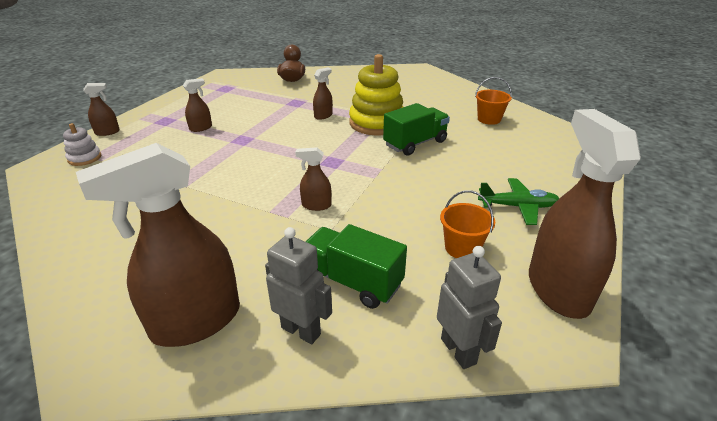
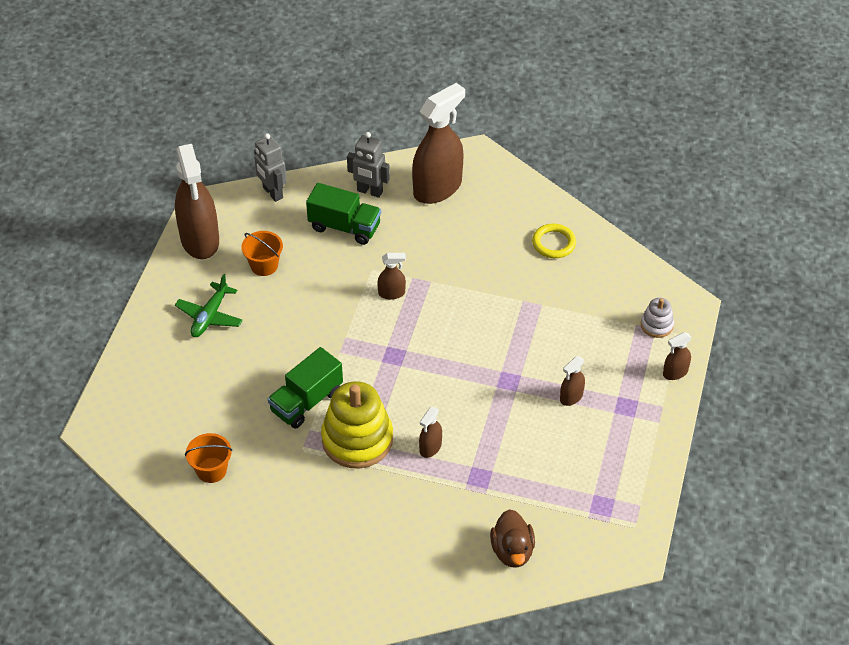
camera: 170 degrees right, 15 degrees up
green plane [478,178,559,225] -> green plane turned 60 degrees counterclockwise [175,274,243,337]
none -> yellow ring [532,224,576,258]

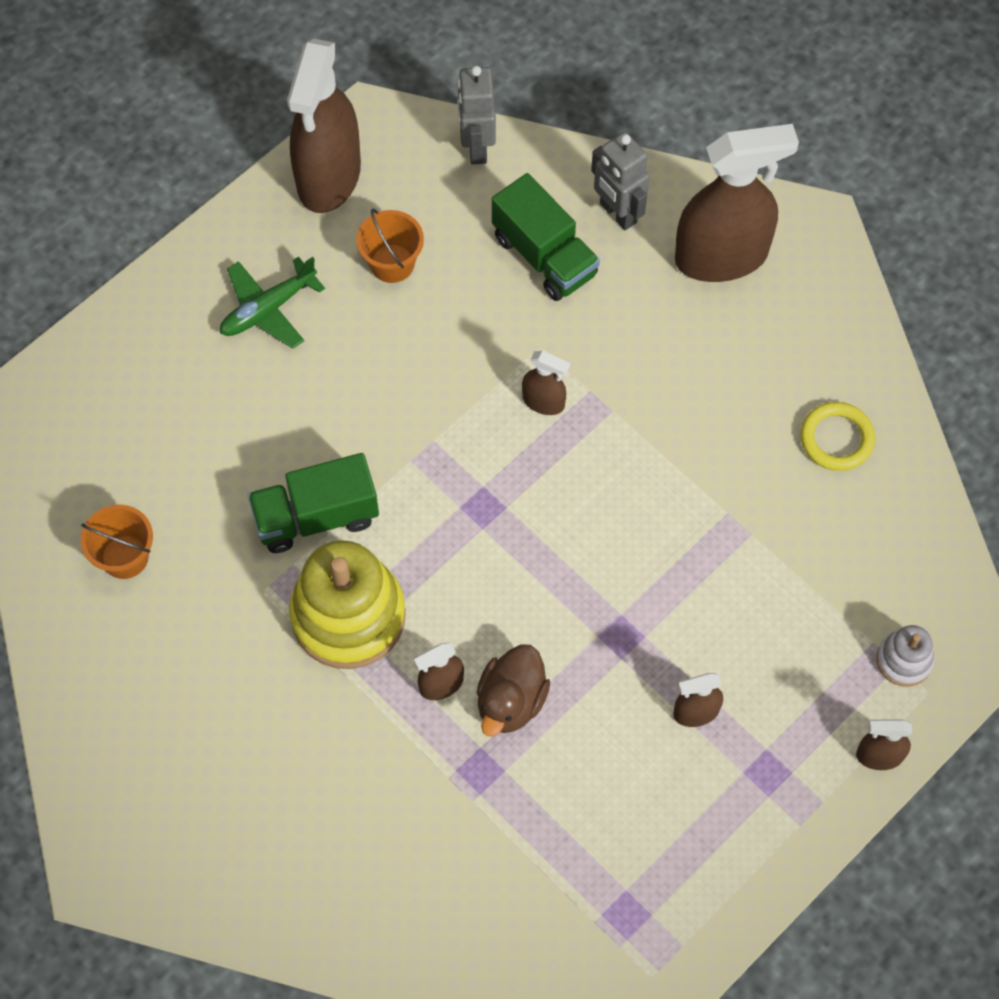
camera: 30 degrees right, 15 degrees up
brown duck [490,509,535,568] -> brown duck moved to [477,644,550,737]

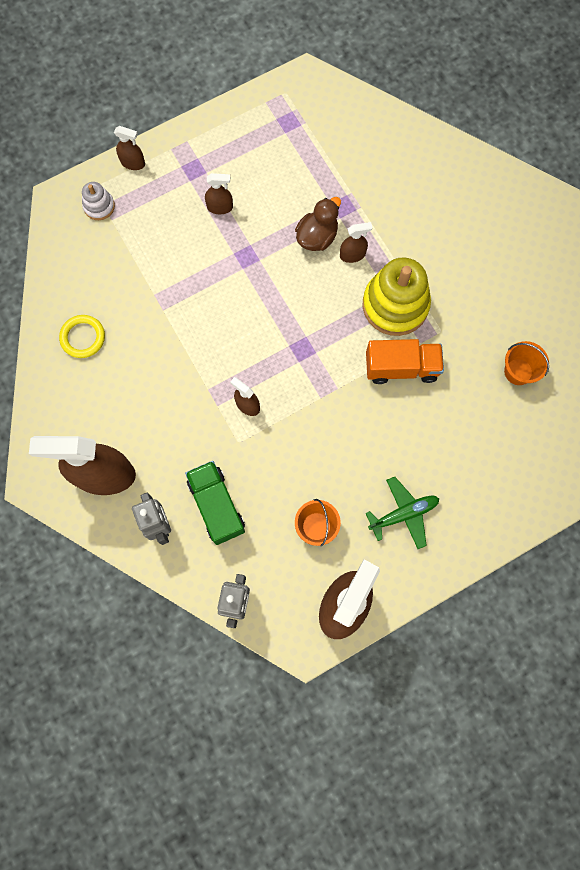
camera: 165 degrees left, 10 degrees up
green truck [248,453,379,553] -> orange truck [366,339,444,384]

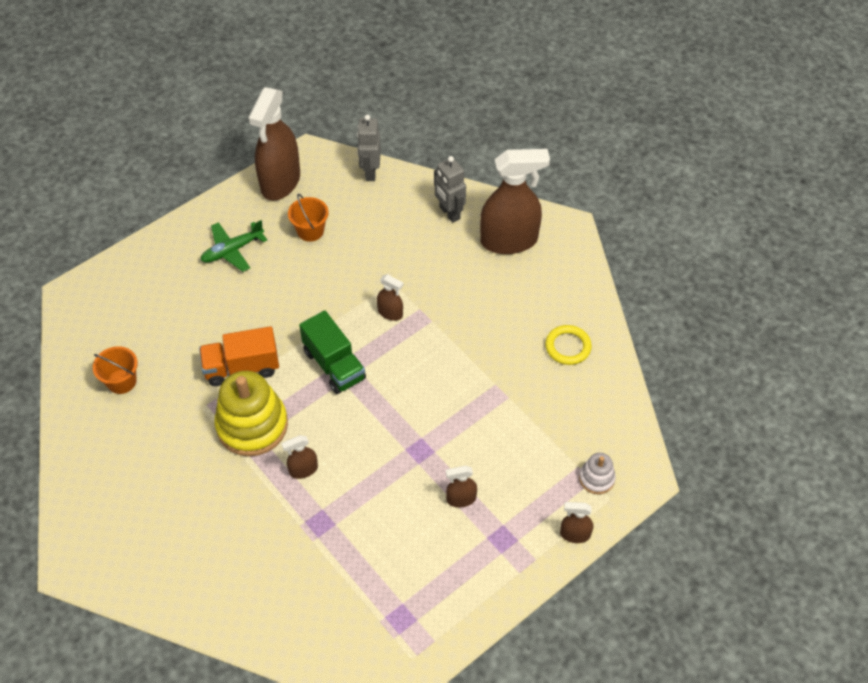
camera: 170 degrees right, 20 degrees down
green truck [185,461,245,545] -> green truck moved to [299,310,366,394]
brown duck [295,197,341,251] -> none

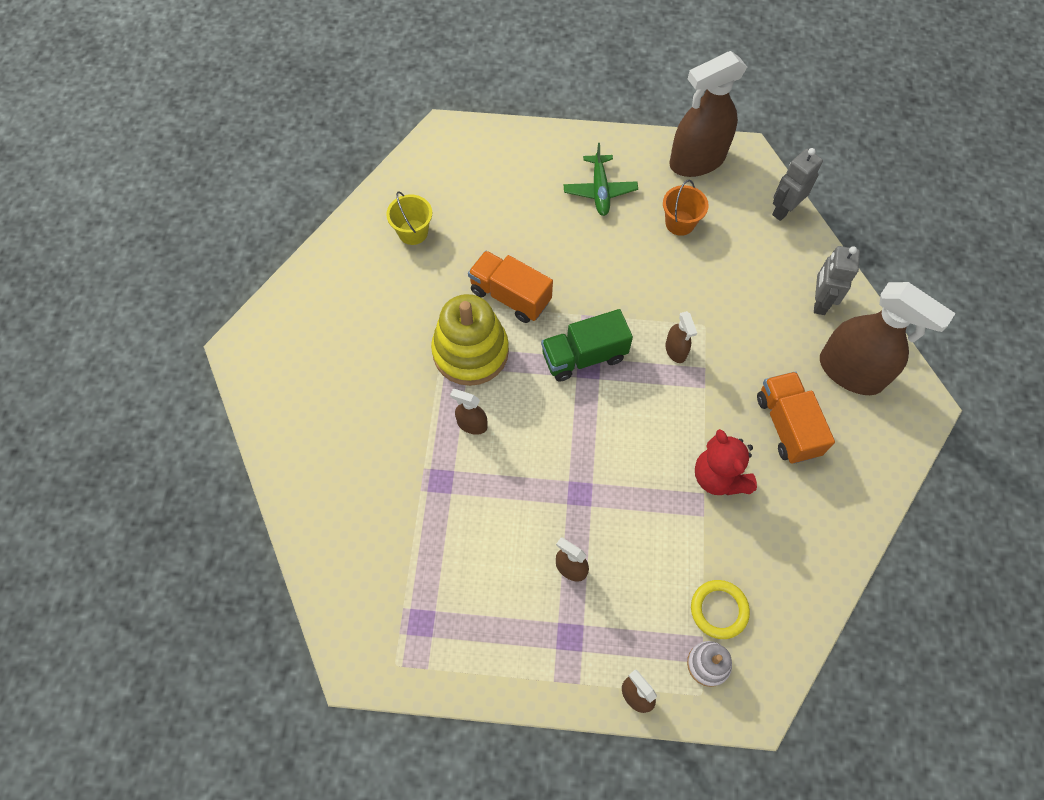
camera: 45 degrees right, 10 degrees up
orange bucket [93,346,138,394] -> yellow bucket [386,191,432,245]
green plane [201,220,267,272] -> green plane turned 105 degrees counterclockwise [564,143,638,216]
green truck [299,310,366,394] -> green truck turned 60 degrees clockwise [541,309,633,382]
yellow ring [545,325,592,365] -> yellow ring moved to [691,580,750,639]
none -> red teddy bear [695,429,757,495]
none -> orange truck [757,371,835,464]

